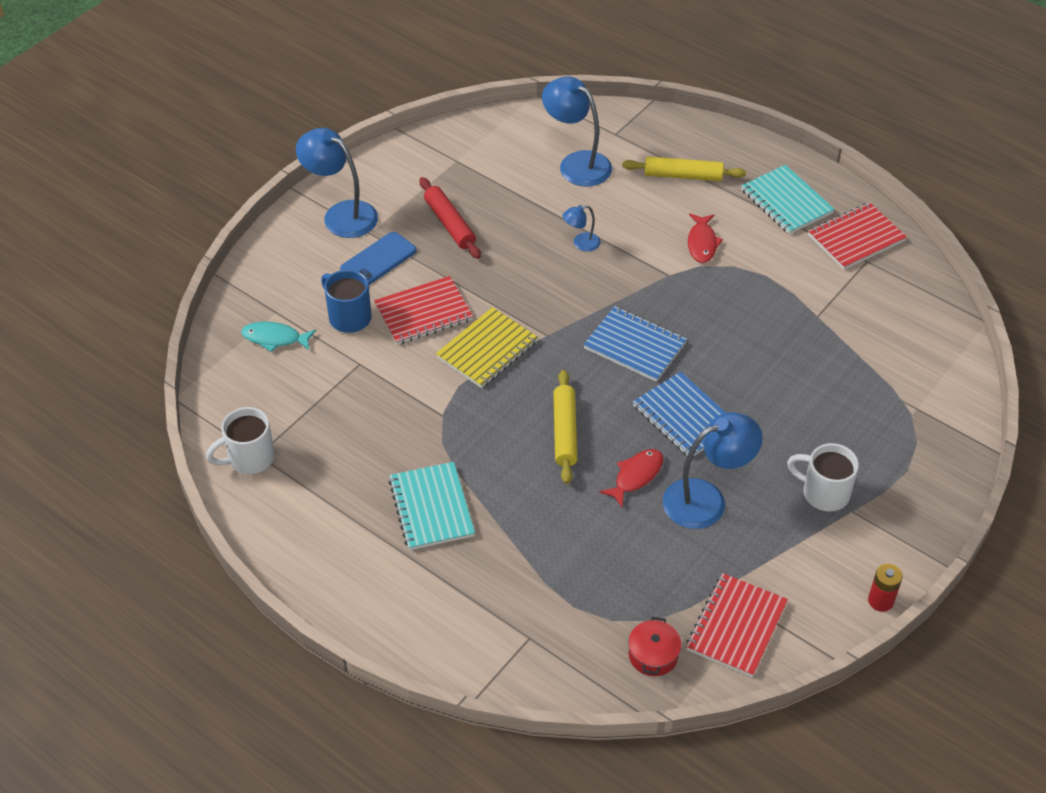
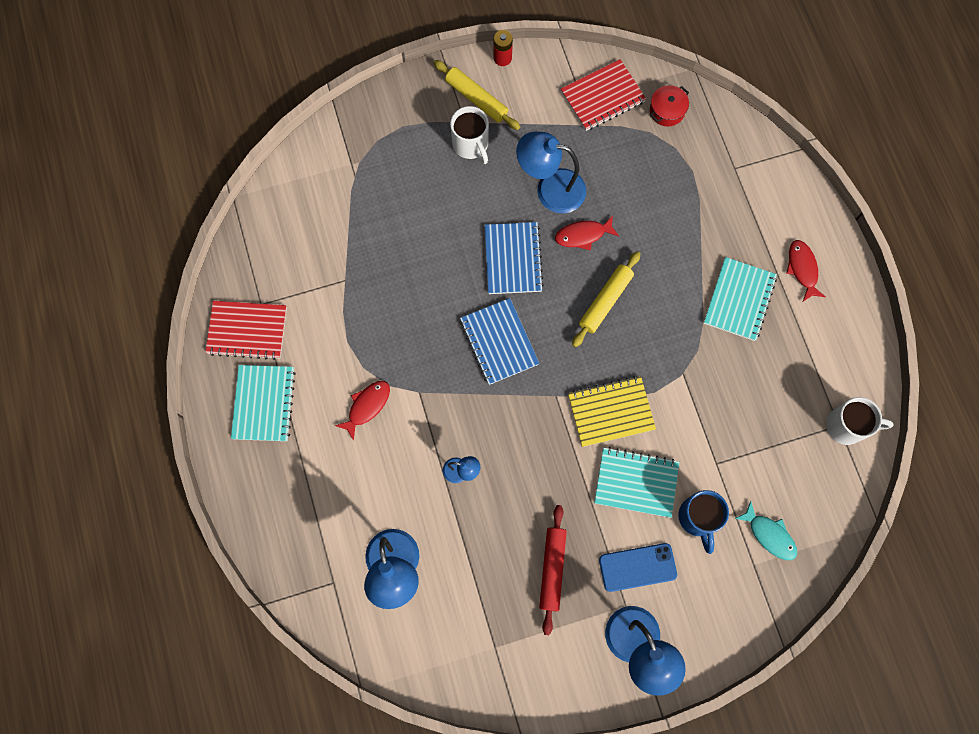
camera: 145 degrees left, 25 degrees up
red notebook [374,276,473,345] -> turquoise notebook [594,447,679,518]
yellow rolling pin [622,156,746,181] -> yellow rolling pin moved to [434,60,520,130]
none -> red fish [786,240,826,301]

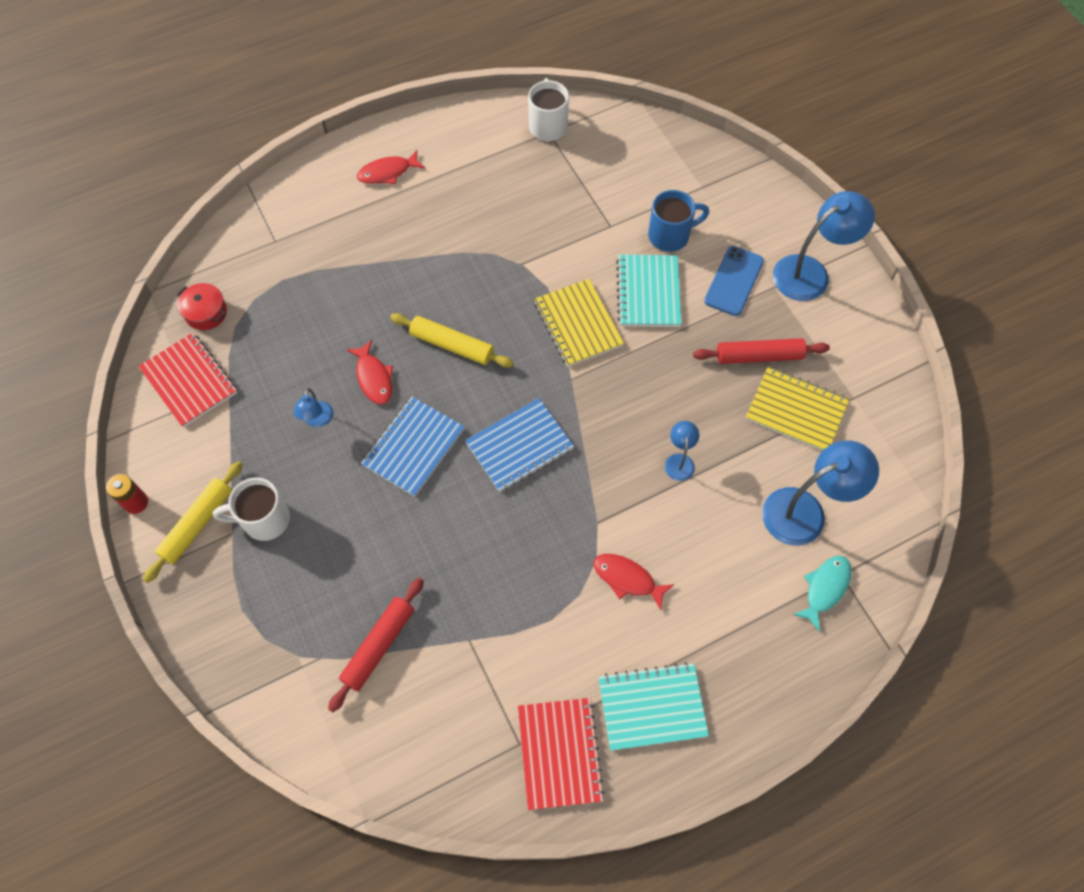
camera: 100 degrees left, 10 degrees down
white mug [450,106,489,164] -> white mug turned 150 degrees counterclockwise [213,478,290,541]
blue notebook [484,222,544,294] -> blue notebook turned 45 degrees counterclockwise [361,397,465,497]
blue lamp [516,132,586,213] -> blue lamp [294,388,333,427], size x0.49
blue phone [599,543,677,592] -> blue phone turned 45 degrees clockwise [704,246,764,316]
turquoise notebook [704,257,777,341] -> none
turquoise fish [734,501,797,560] -> turquoise fish moved to [793,555,851,632]
none -> red rolling pin [328,578,424,712]
none -> yellow notebook [746,366,849,451]

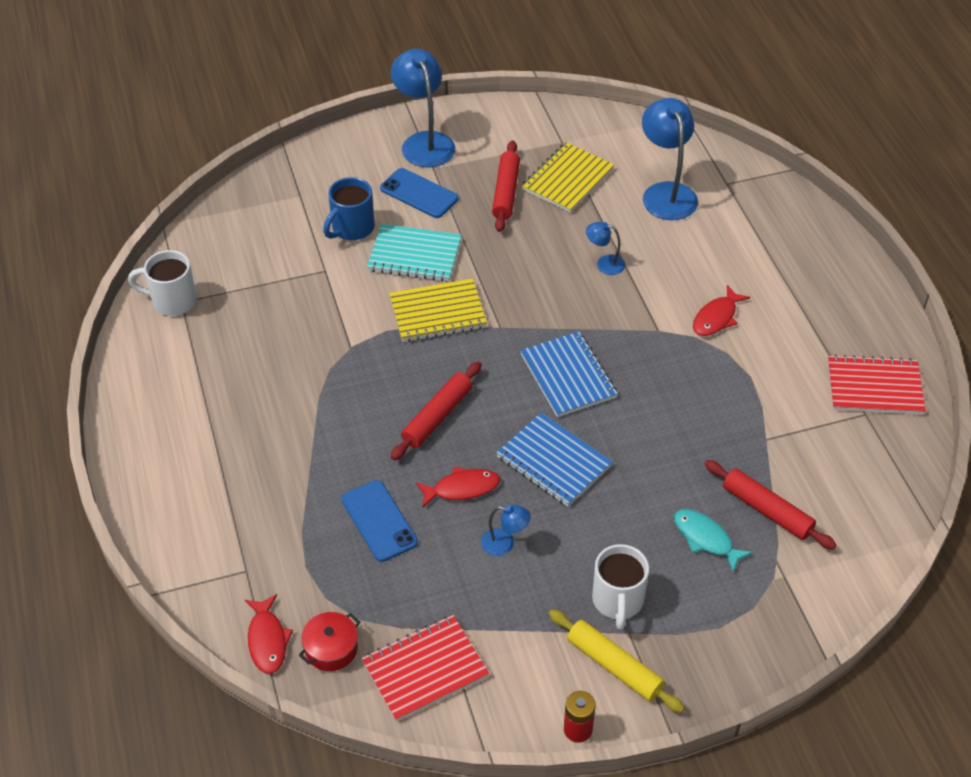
camera: 80 degrees left, 15 degrees down
red fish [357,150,425,184] -> red fish moved to [245,594,293,674]
yellow rolling pin [390,313,514,368] -> red rolling pin [391,361,482,461]
turquoise notebook [598,662,709,751] -> none
blue mug [648,190,709,252] -> blue mug turned 135 degrees counterclockwise [323,177,375,240]
turquoise fish [793,555,851,632] -> turquoise fish moved to [674,509,753,572]
none -> blue phone [341,480,418,562]

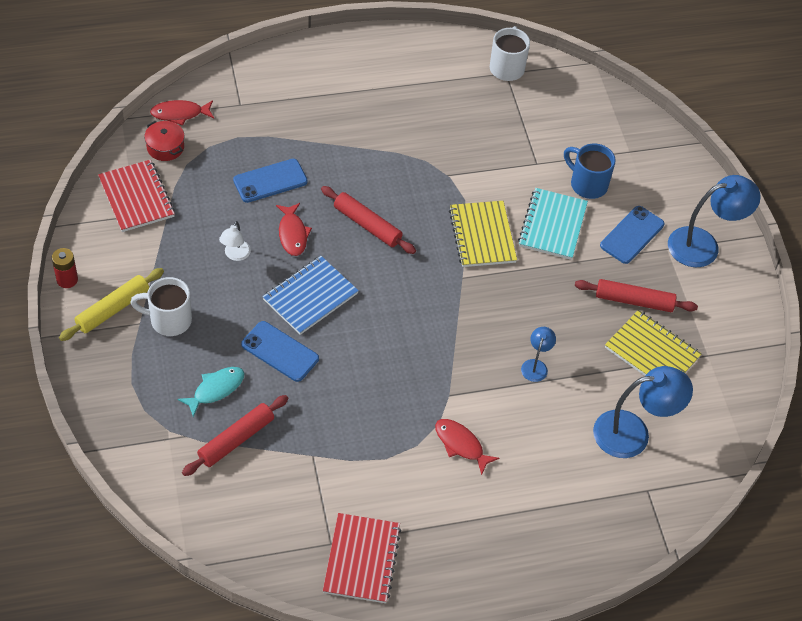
camera: 90 degrees right, 5 degrees up
blue lamp [481,505,531,556] -> white lamp [219,221,251,261]
blue notebook [520,332,618,417] -> none
none -> blue phone [241,321,319,382]

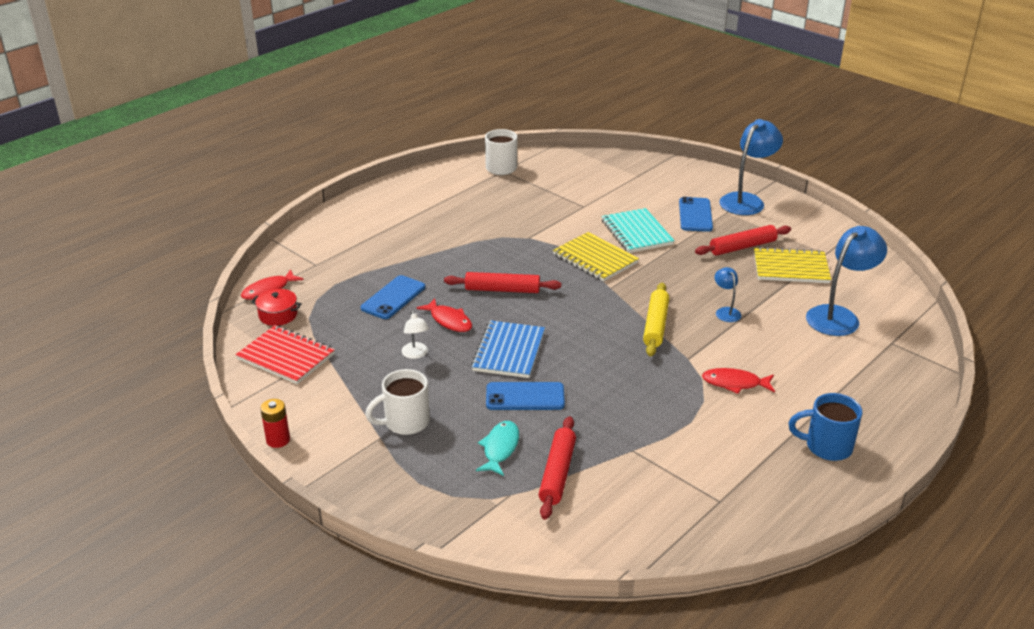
camera: 30 degrees left, 20 degrees down
yellow rolling pin [59,268,164,341] -> yellow rolling pin moved to [643,282,669,356]
red notebook [323,513,401,603] -> none
blue mug [564,143,616,199] -> blue mug moved to [789,393,862,461]

